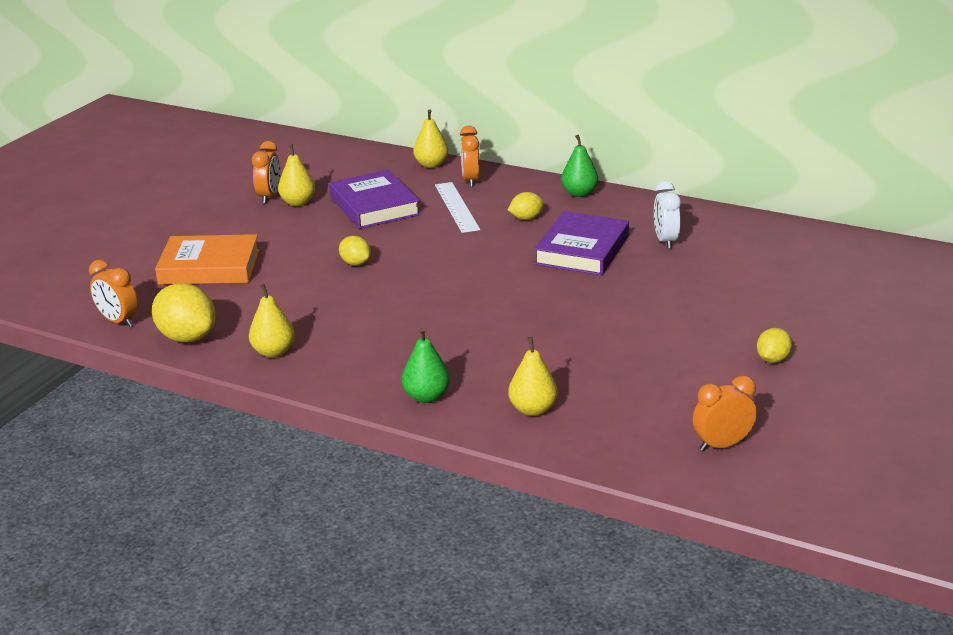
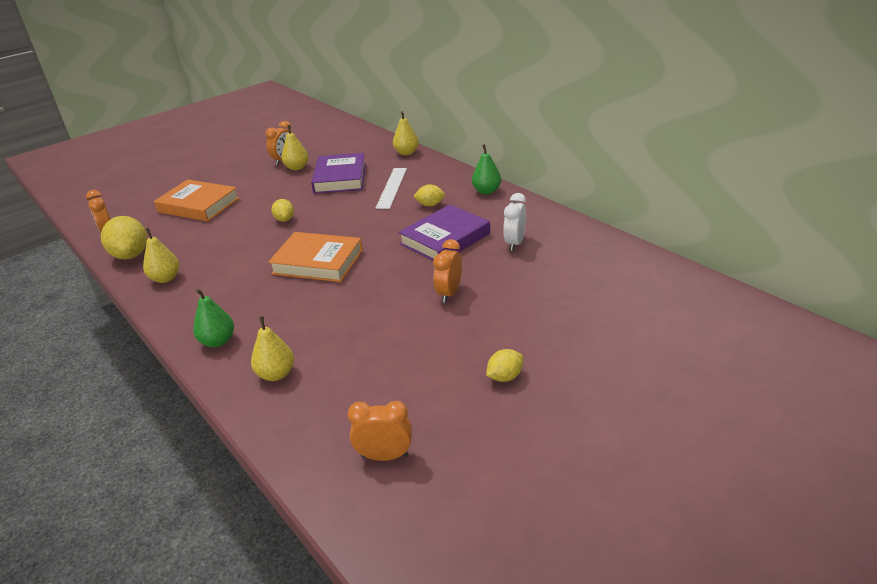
camera: 25 degrees right, 5 degrees up
orange clock [460,126,480,187] -> orange clock moved to [433,239,462,303]
none -> orange book [268,232,363,282]

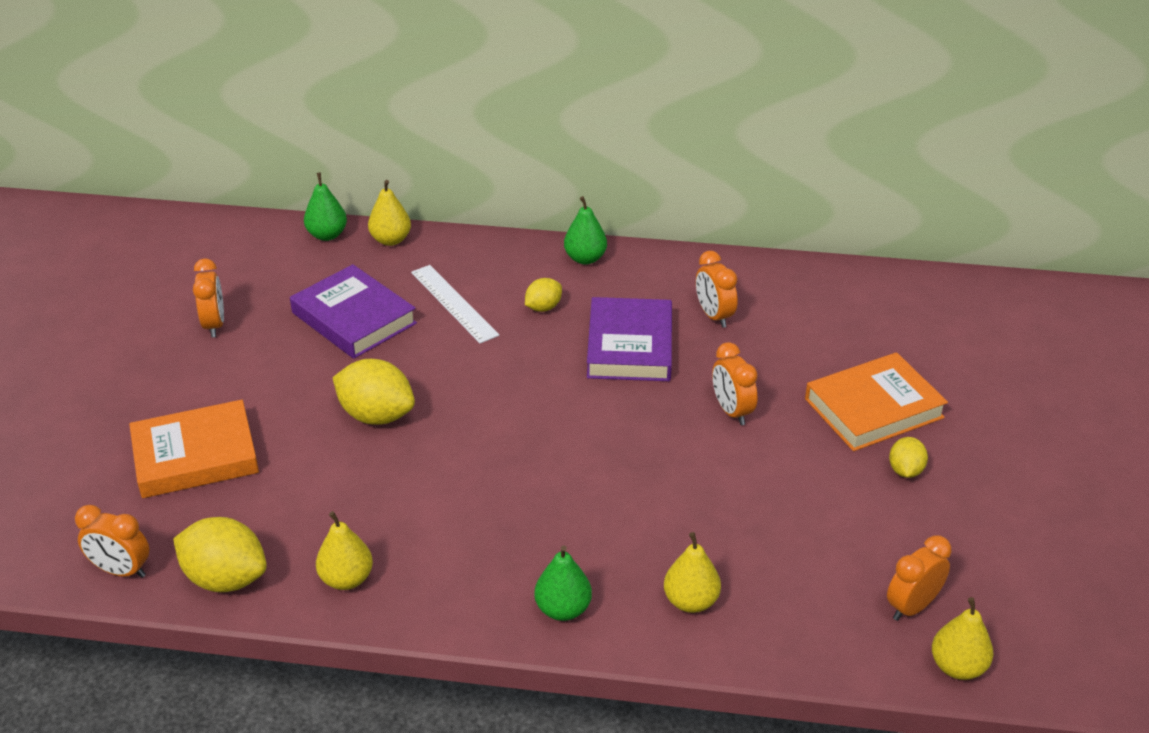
camera: 45 degrees left, 5 degrees up
orange book [268,232,363,282] -> orange book moved to [805,352,948,451]
yellow lemon [271,199,294,222] -> yellow lemon [332,359,415,425], size x1.80
yellow pear [282,125,308,170] -> yellow pear moved to [932,597,993,680]
white clock [503,193,526,251] -> orange clock [696,251,738,328]
none -> green pear [304,172,347,241]

